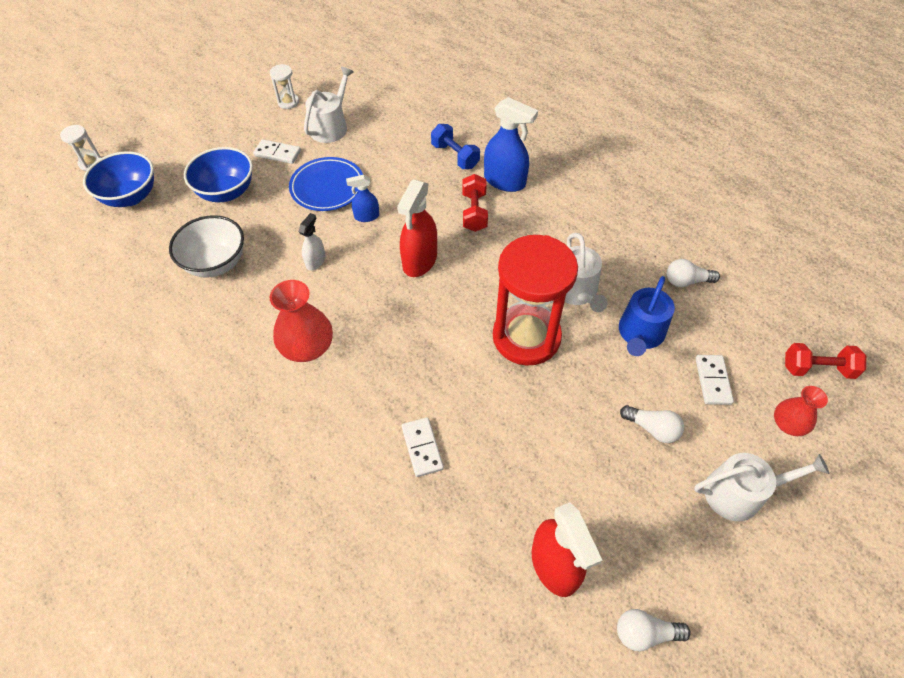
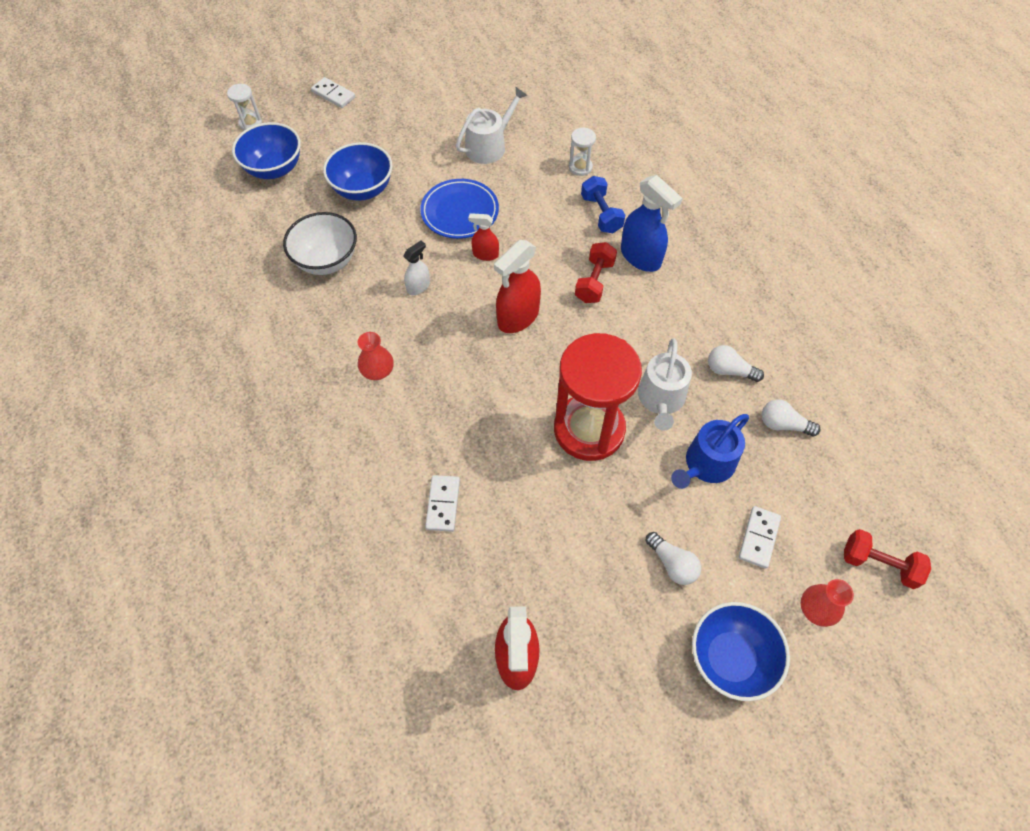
camera: 20 degrees right, 5 degrees up
white domino [253,139,301,164] -> white domino moved to [311,77,355,108]
white hourglass [270,64,299,109] -> white hourglass moved to [569,128,596,176]
red vase [270,280,333,362] -> red vase [358,332,394,380], size x0.62
blue spray bottle [346,175,379,222] -> red spray bottle [468,213,499,261]
white light bulb [617,609,691,651] -> white light bulb moved to [708,345,764,382]
white watering can [694,453,830,521] -> blue bowl [692,602,790,701]

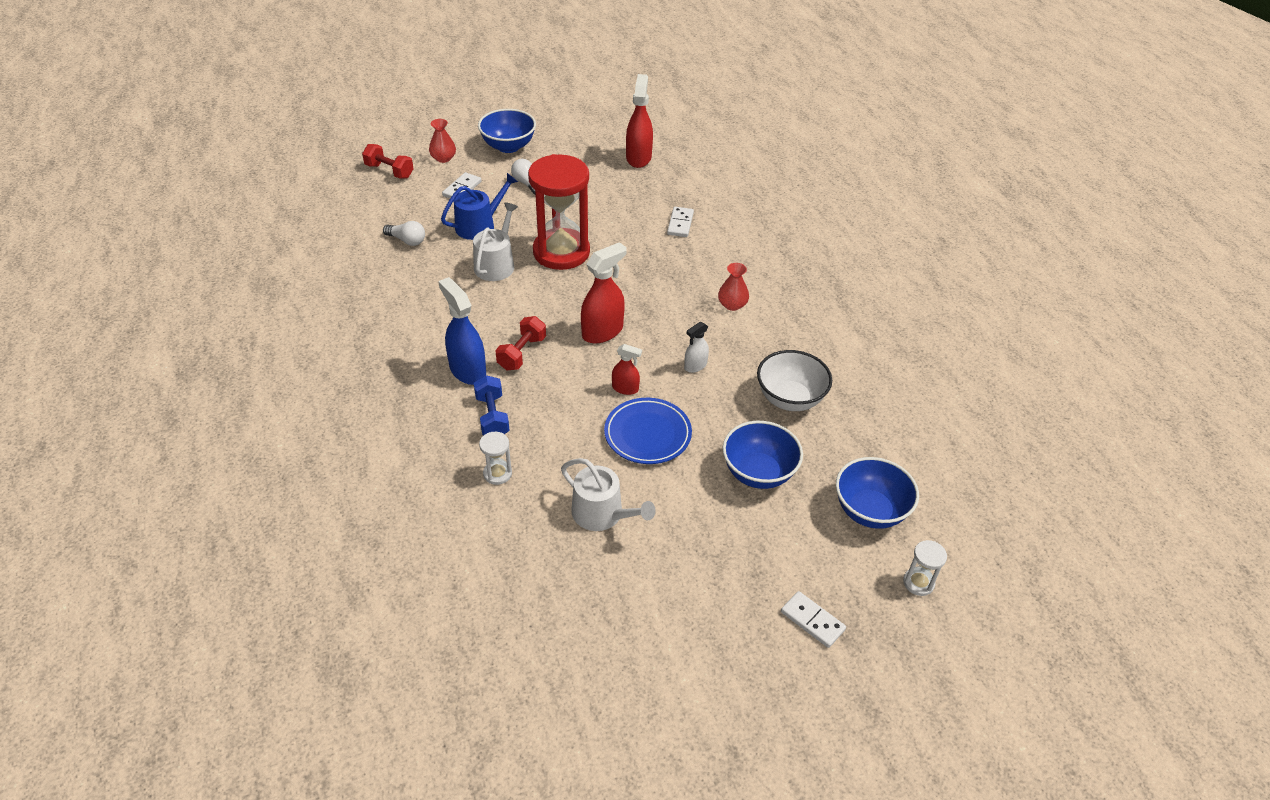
camera: 175 degrees left, 15 degrees down
white watering can [456,87,527,164] -> white watering can turned 105 degrees counterclockwise [561,458,656,531]
white light bulb [708,345,764,382] -> none

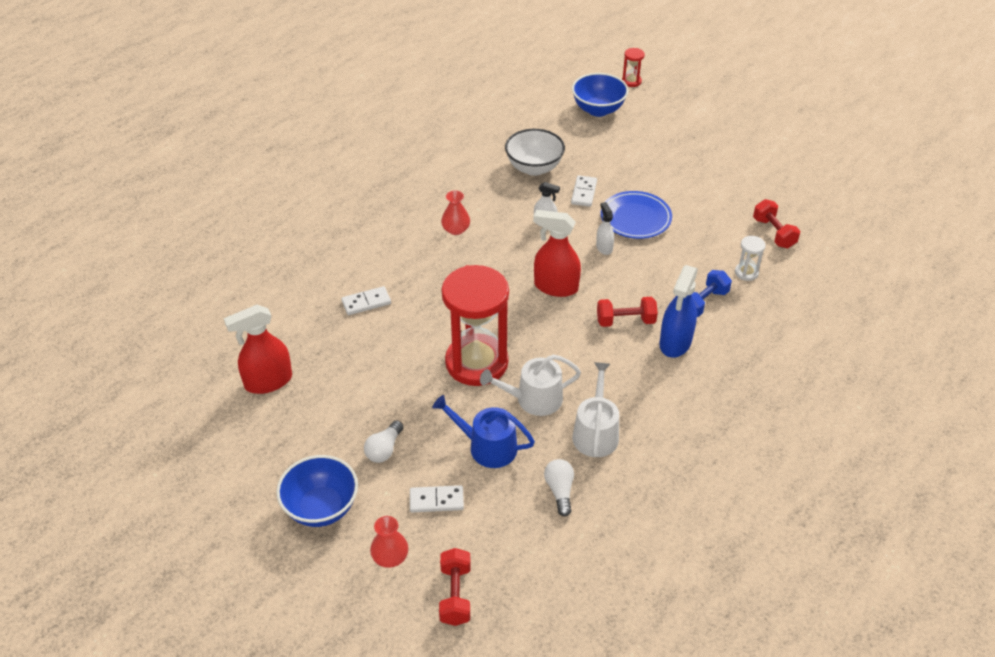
camera: 120 degrees left, 0 degrees up
white watering can [561,458,656,531] -> white watering can moved to [572,362,619,457]
red spray bottle [612,344,642,395] -> white spray bottle [596,202,614,255]
blue bowl [723,421,803,489] -> none
white domino [781,591,846,648] -> white domino moved to [571,175,597,207]
white hourglass [903,540,947,596] -> red hourglass [622,48,645,87]
none -> red dumbbell [753,199,800,248]

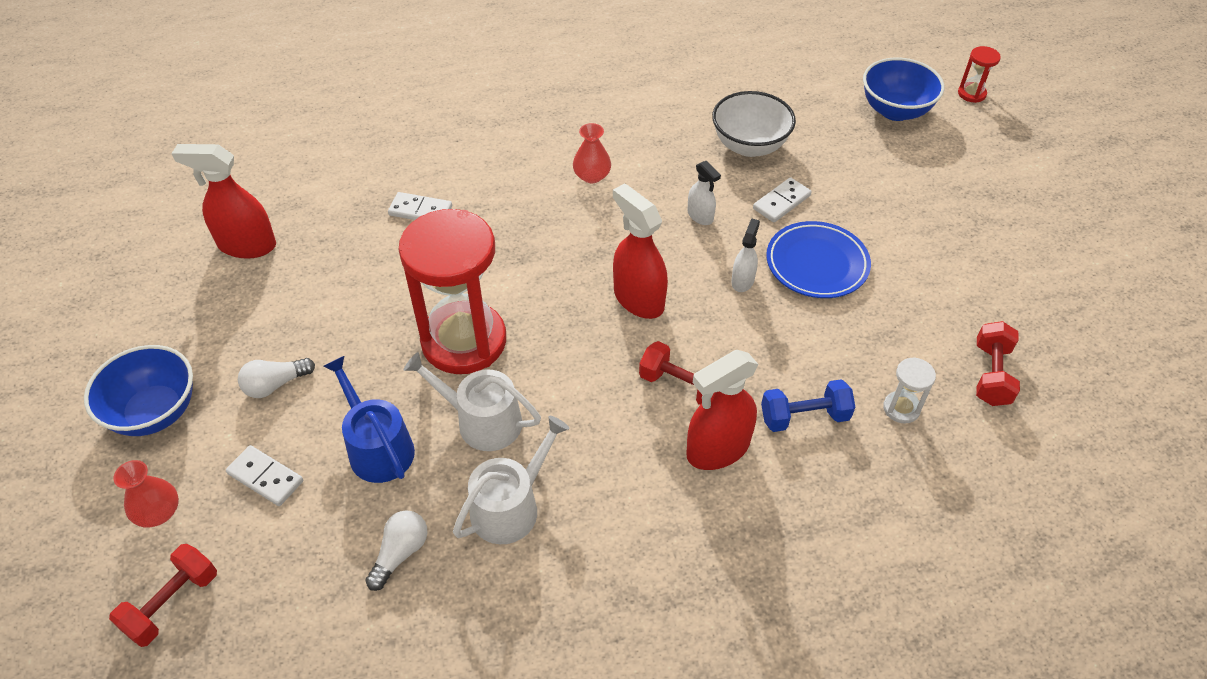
camera: 35 degrees right, 5 degrees up
blue spray bottle [659,265,698,358] -> red spray bottle [686,350,759,470]

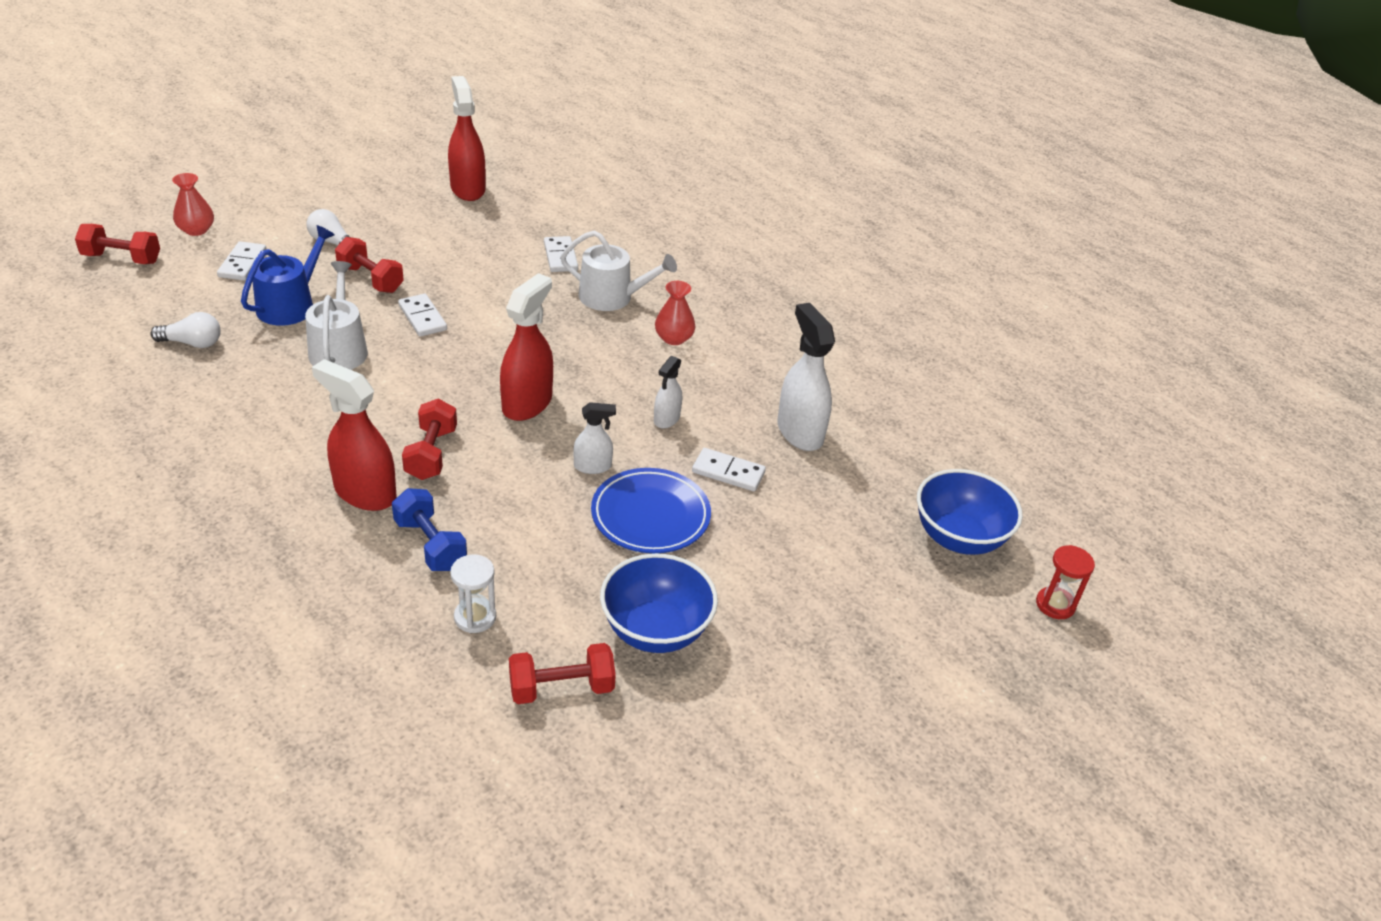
camera: 60 degrees right, 10 degrees down
blue bowl [84,345,193,436] -> blue bowl moved to [600,553,718,653]
red hourglass [399,209,506,374] -> white domino [398,294,447,337]
white watering can [453,416,570,544] -> white watering can moved to [560,231,677,311]
white bowl [712,91,796,157] -> white spray bottle [777,303,835,451]
none -> red dumbbell [335,237,404,293]

